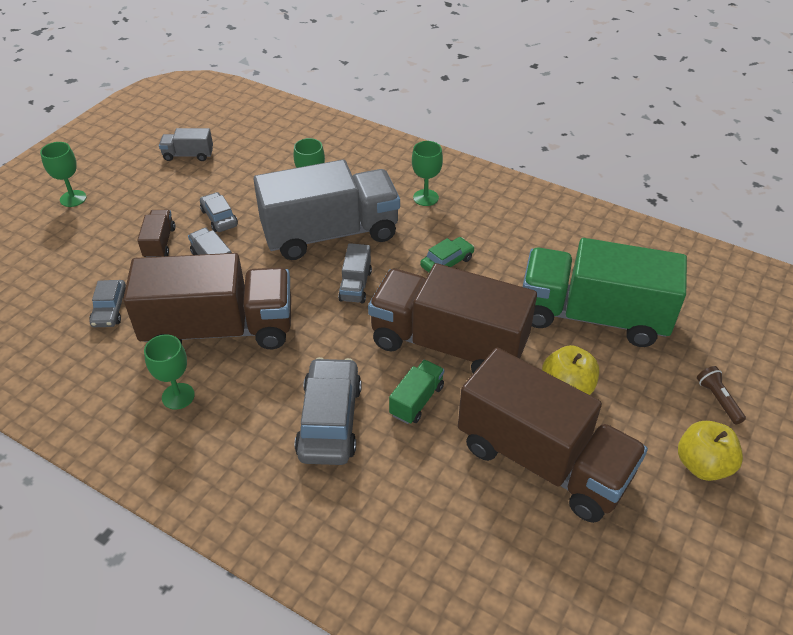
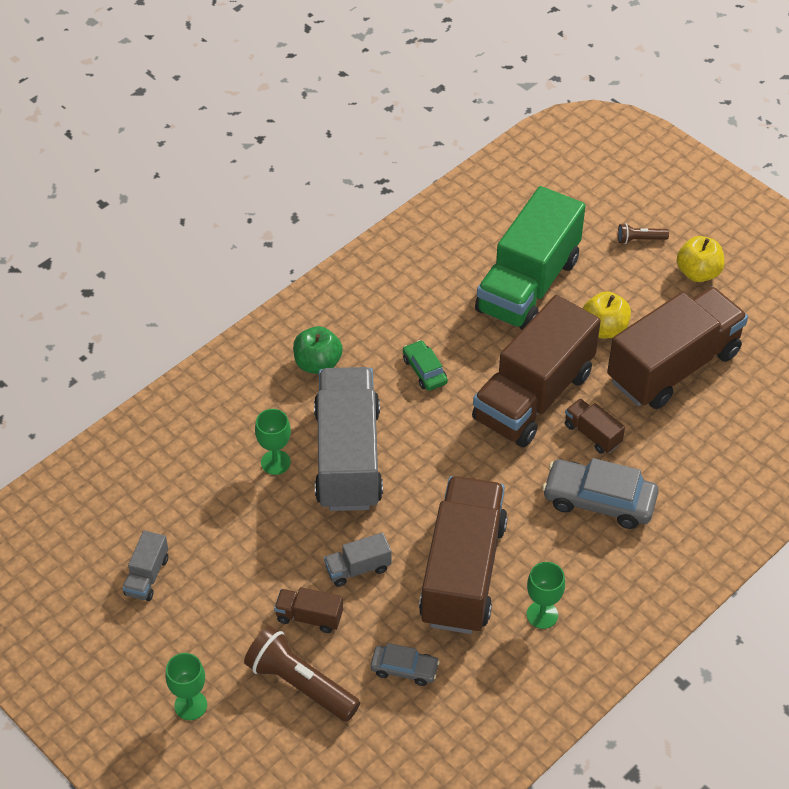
camera: 75 degrees left, 5 degrees up
grey car [200,192,238,232] -> none
grey truck [338,243,372,304] -> none
green truck [389,360,444,424] -> brown truck [565,399,625,454]
green goblet [412,141,443,206] -> green apple [293,326,343,374]
none -> brown flashlight [244,626,360,722]

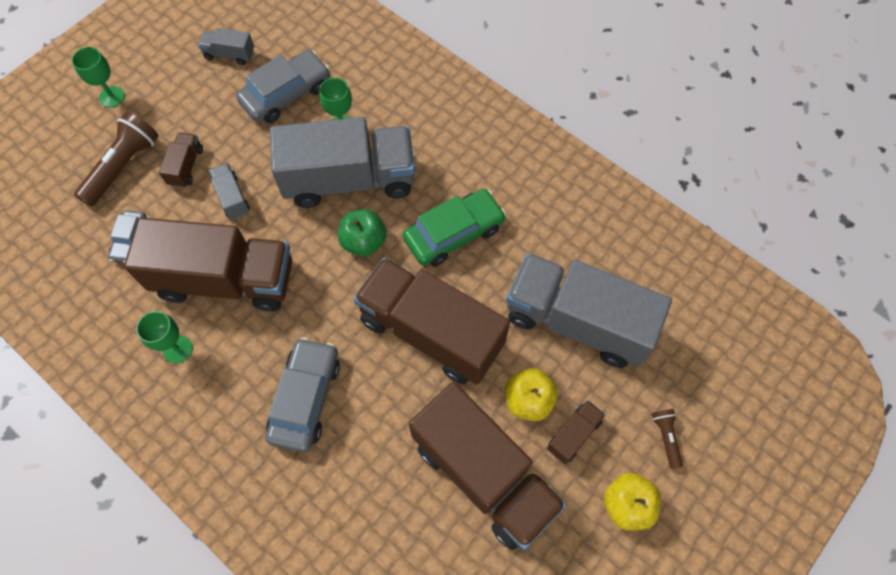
camera: 85 degrees right, 15 degrees up
green apple [293,326,343,374] -> green apple moved to [338,209,386,257]
green car [403,340,448,391] -> green car [403,189,506,267], size x1.78
green truck [475,186,586,330] -> grey truck [506,253,672,368]
brown truck [565,399,625,454] -> brown truck moved to [547,400,606,464]
none -> grey car [236,50,330,123]

